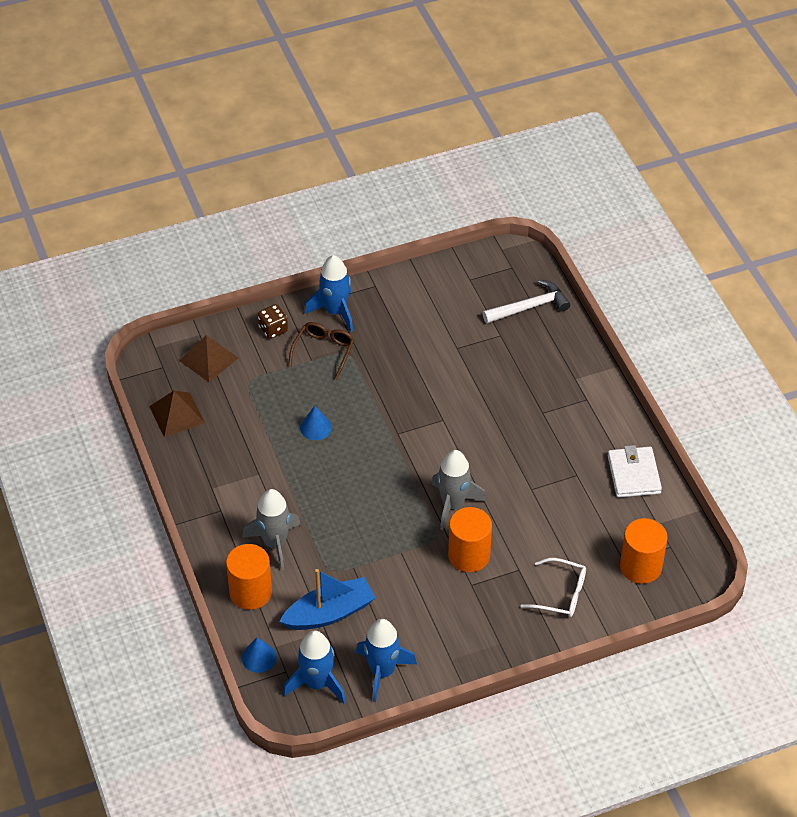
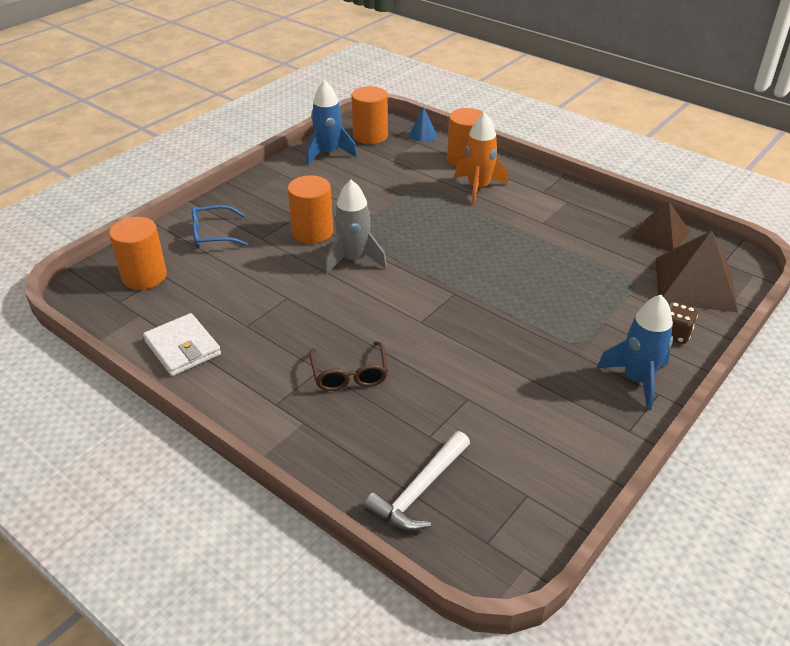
camera: 150 degrees right, 10 degrees down
brown pyramid [179,335,238,382] -> brown pyramid [656,230,738,312], size x1.53
grey rocket [242,489,301,571] -> orange rocket [455,112,508,205]
blue boat [279,569,376,630] -> none
blue rocket [283,631,346,703] -> orange cylinder [352,86,388,144]
brown glasses [288,322,354,380] -> brown glasses moved to [310,341,388,391]
blue cone [300,406,332,440] -> none
white glasses [521,558,586,617] -> blue glasses [192,205,249,248]

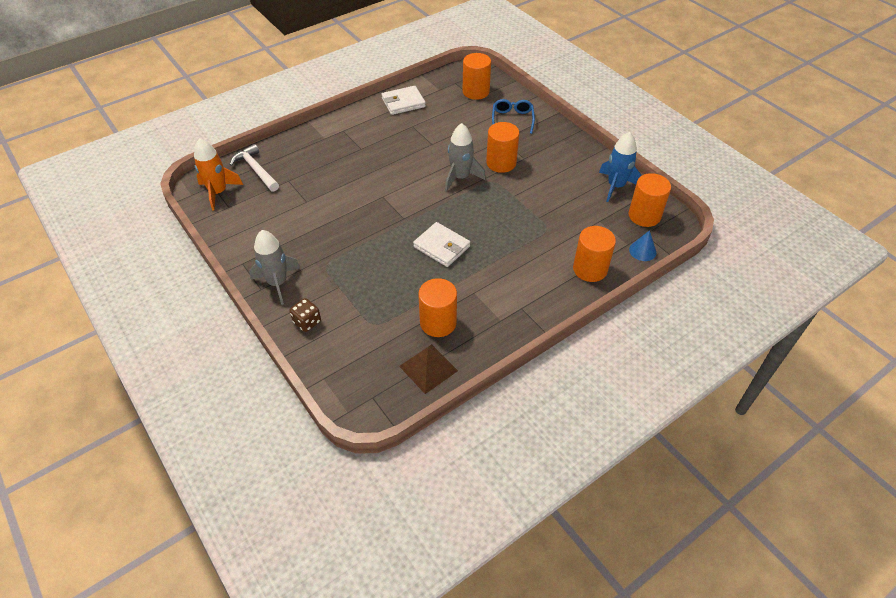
camera: 105 degrees right, 10 degrees up
brown glasses [310,341,388,391] -> none
orange rocket [455,112,508,205] -> orange rocket moved to [194,138,243,211]
blue rocket [597,295,673,410] -> grey rocket [249,230,300,305]
brown pyramid [656,230,738,312] -> none
none -> white wallet [413,222,470,267]
none -> orange cylinder [418,278,457,337]

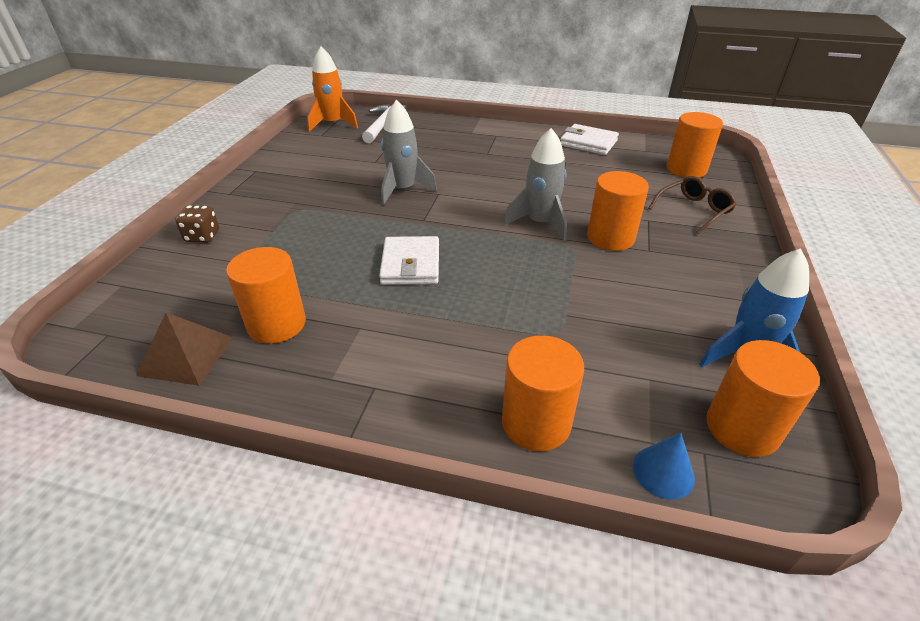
camera: 50 degrees right, 10 degrees down
grey rocket [249,230,300,305] -> grey rocket moved to [381,100,437,205]
blue glasses [492,99,535,134] -> brown glasses [648,176,736,234]

